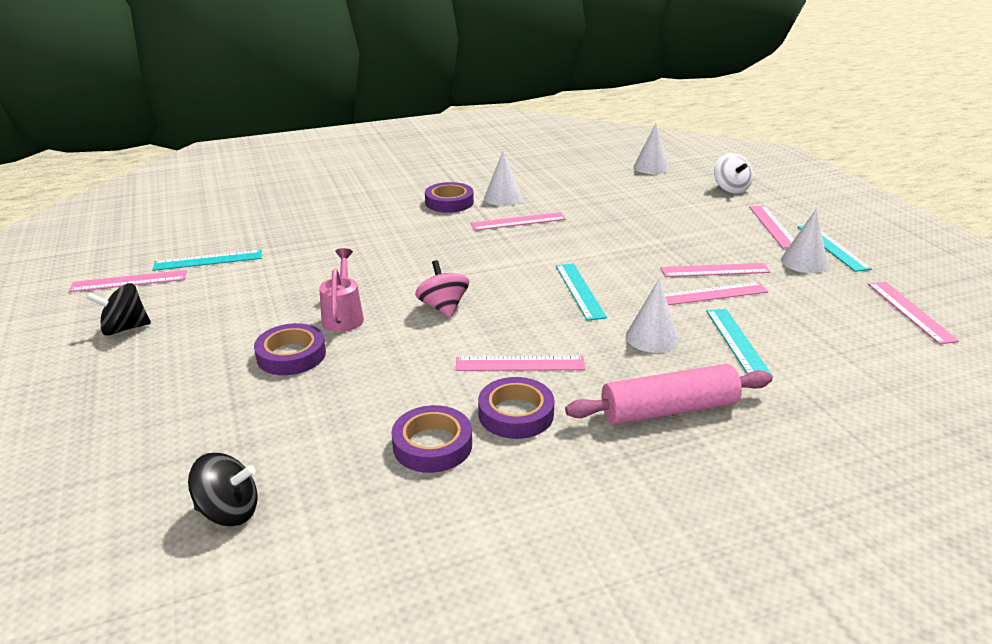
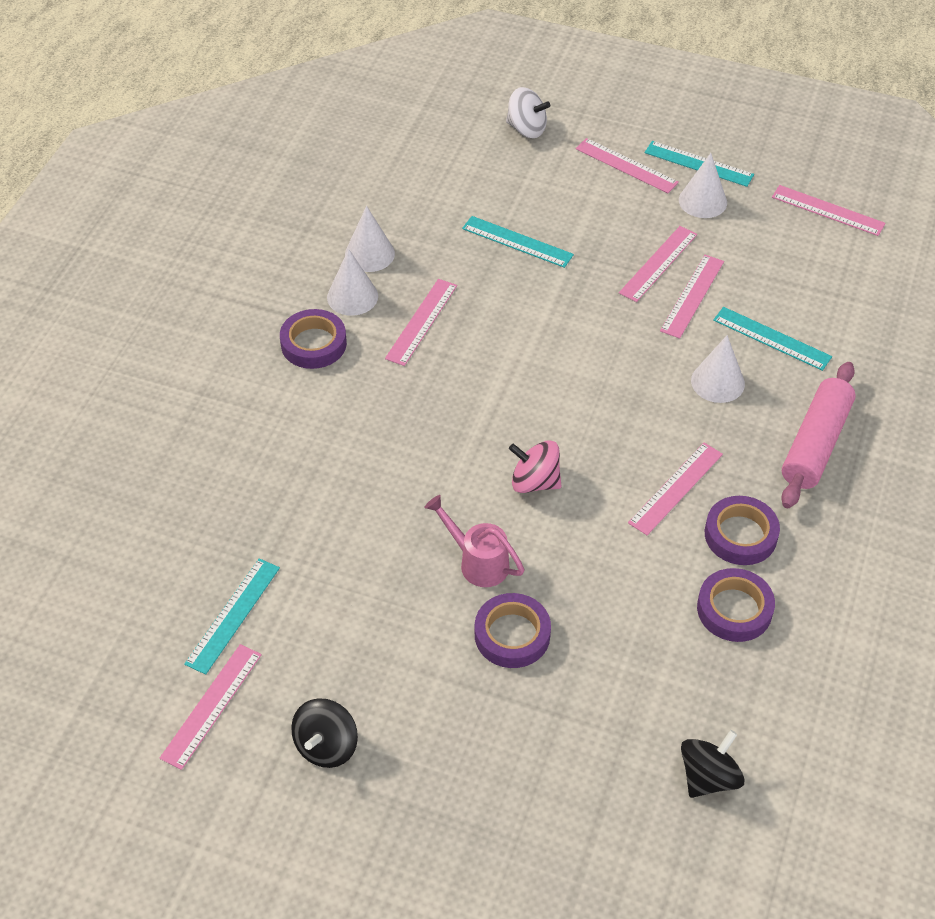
camera: 50 degrees left, 20 degrees up
turquoise ruler [556,263,607,321] -> turquoise ruler moved to [462,216,574,268]
white cone [634,123,669,174] -> white cone moved to [345,206,395,272]

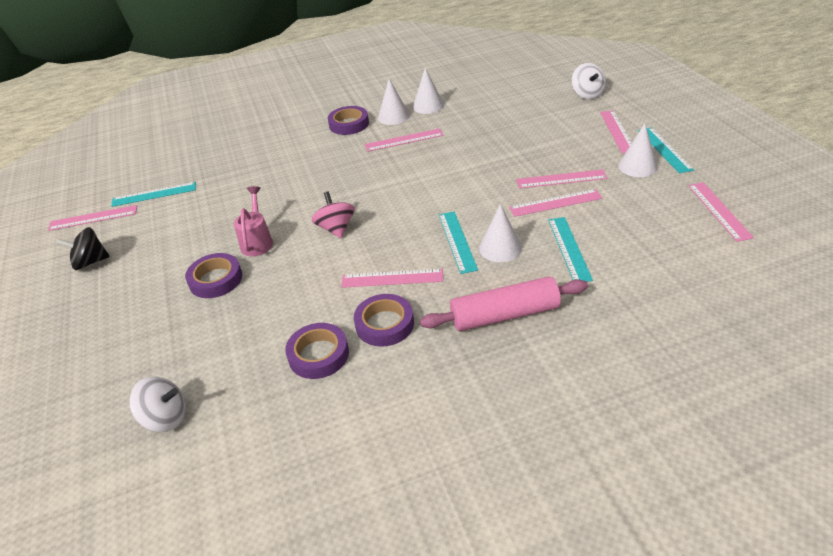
camera: 55 degrees right, 10 degrees down
turquoise ruler [462,216,574,268] -> turquoise ruler moved to [439,211,478,274]
black spinning top [681,730,744,798] -> white spinning top [129,377,186,432]

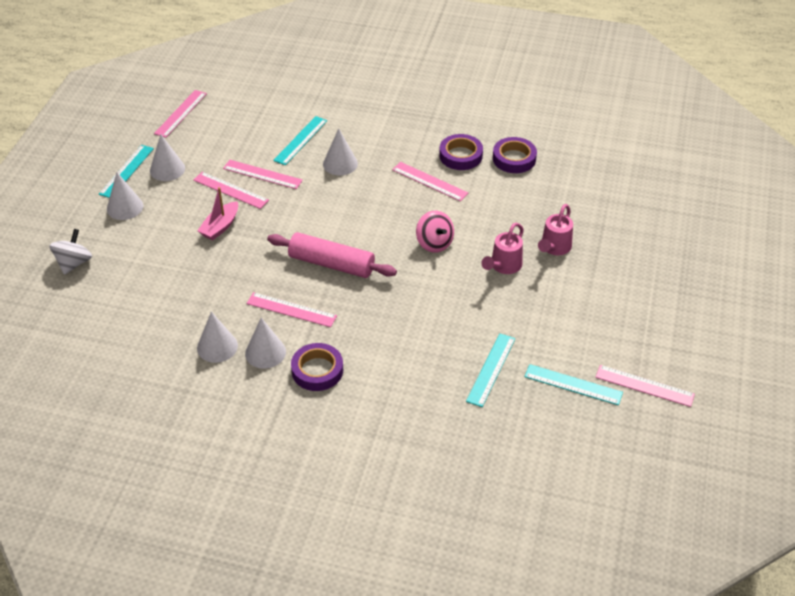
camera: 150 degrees left, 5 degrees up
black spinning top [56,227,110,270] -> none
white spinning top [129,377,186,432] -> none
purple tape [185,253,242,298] -> pink watering can [538,204,573,255]
pink spinning top [312,191,355,238] -> pink spinning top turned 45 degrees counterclockwise [416,211,454,253]
pink rolling pin [420,276,588,331] -> pink rolling pin moved to [267,232,397,278]
turquoise ruler [439,211,478,274] -> turquoise ruler moved to [466,334,515,407]
pink ruler [600,110,632,153] -> white cone [107,172,143,220]
none -> pink boat [197,187,238,240]

